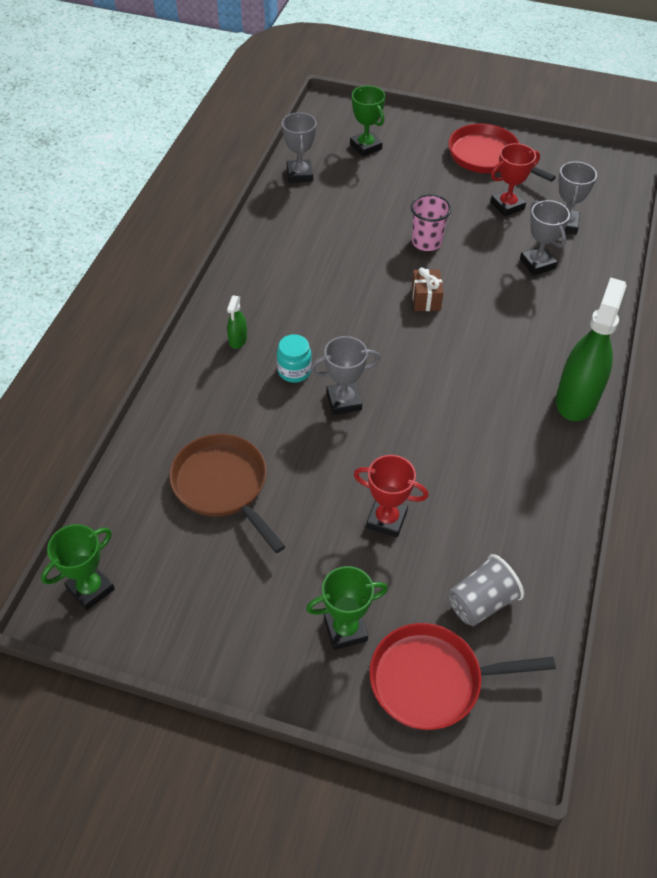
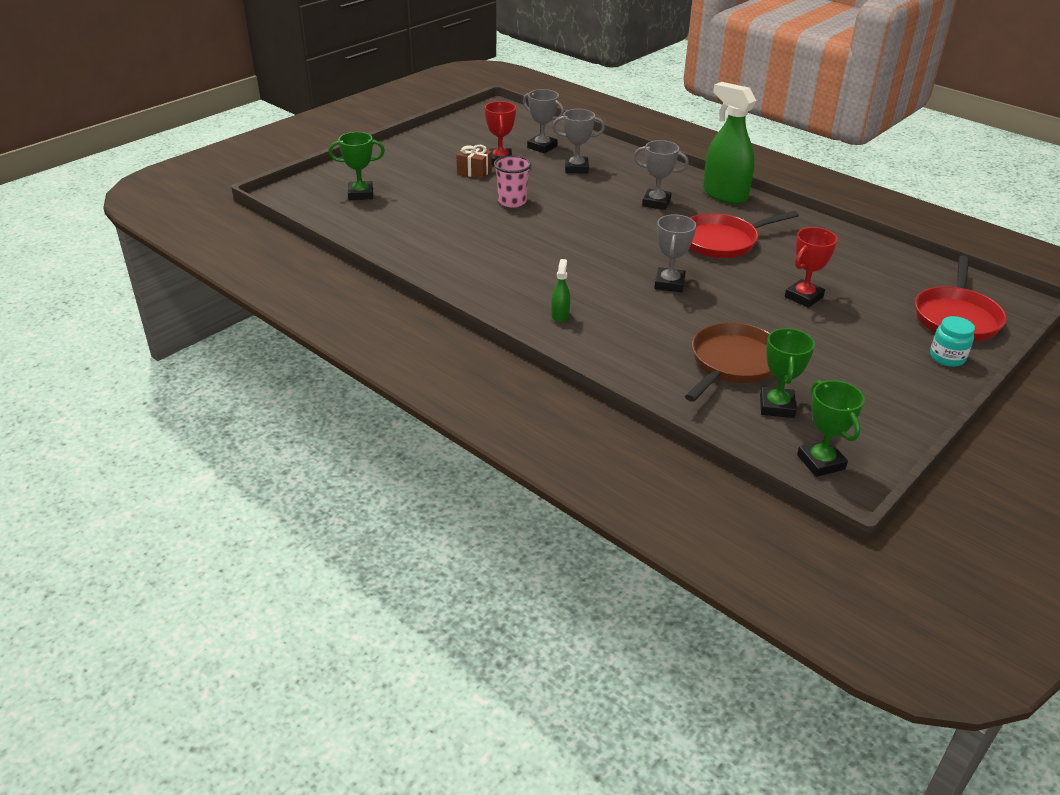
camera: 65 degrees left, 15 degrees down
brown pan [169,434,285,553] -> brown pan turned 135 degrees clockwise [685,322,773,402]
green spray bottle [227,296,247,349] -> green spray bottle turned 120 degrees counterclockwise [551,259,570,323]
turquoise jar [277,334,312,383] -> turquoise jar moved to [930,316,975,367]
grey trophy [282,112,316,183] -> grey trophy moved to [634,140,689,210]
green trophy [306,566,388,650] -> green trophy moved to [760,328,815,418]
brown gift [412,268,443,311] -> brown gift moved to [457,145,492,179]
red pan [448,124,556,182] -> red pan moved to [689,211,799,258]
grey cup [448,554,524,626] -> none

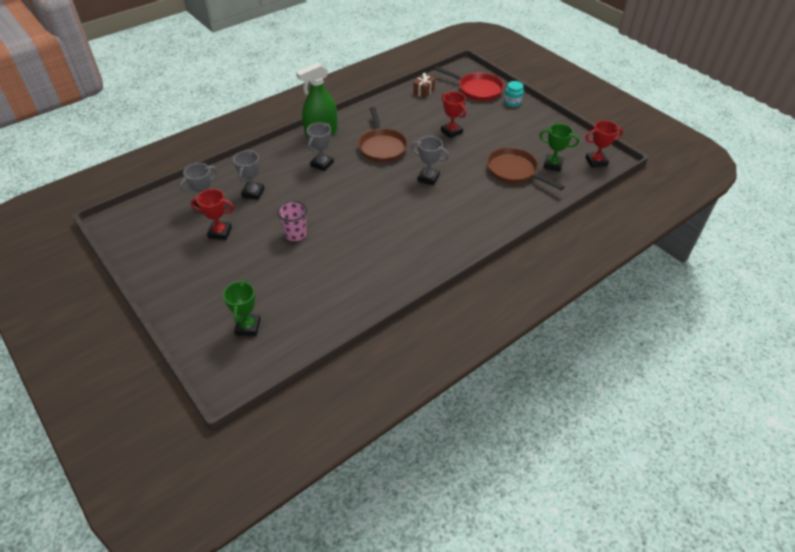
camera: 80 degrees left, 10 degrees up
brown gift [457,145,492,179] -> brown gift moved to [413,73,435,98]
green spray bottle [551,259,570,323] -> none
red pan [689,211,799,258] -> brown pan [358,107,408,162]
green trophy [797,380,865,477] -> red trophy [585,121,623,168]

